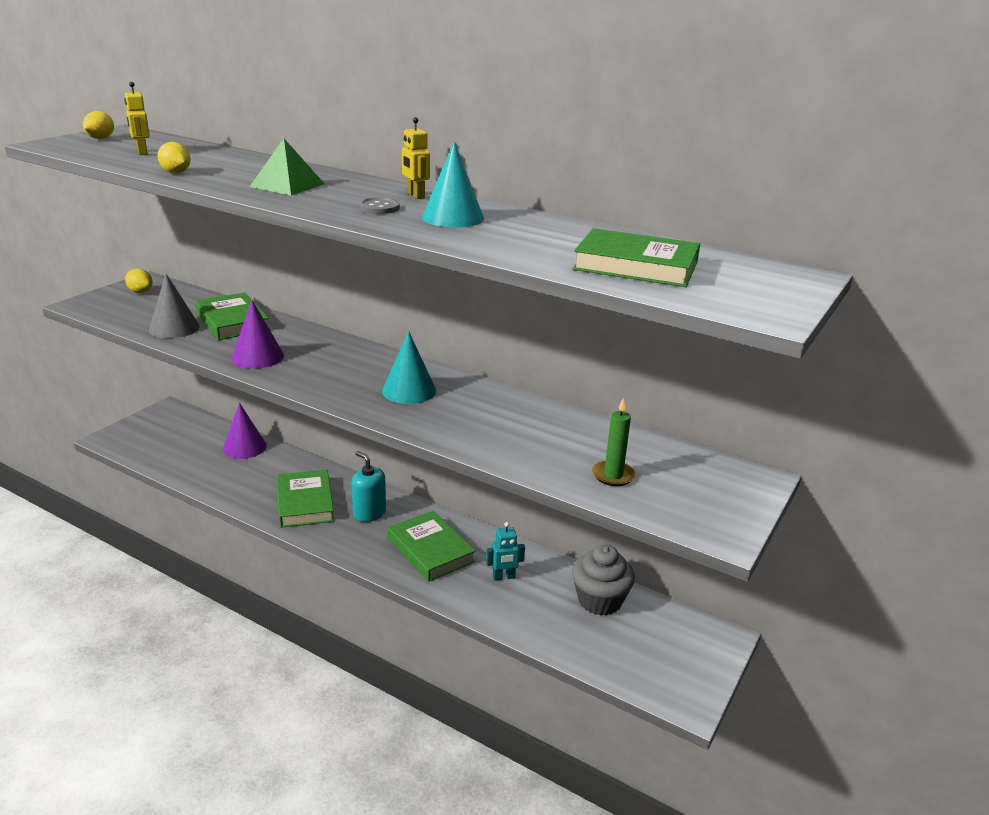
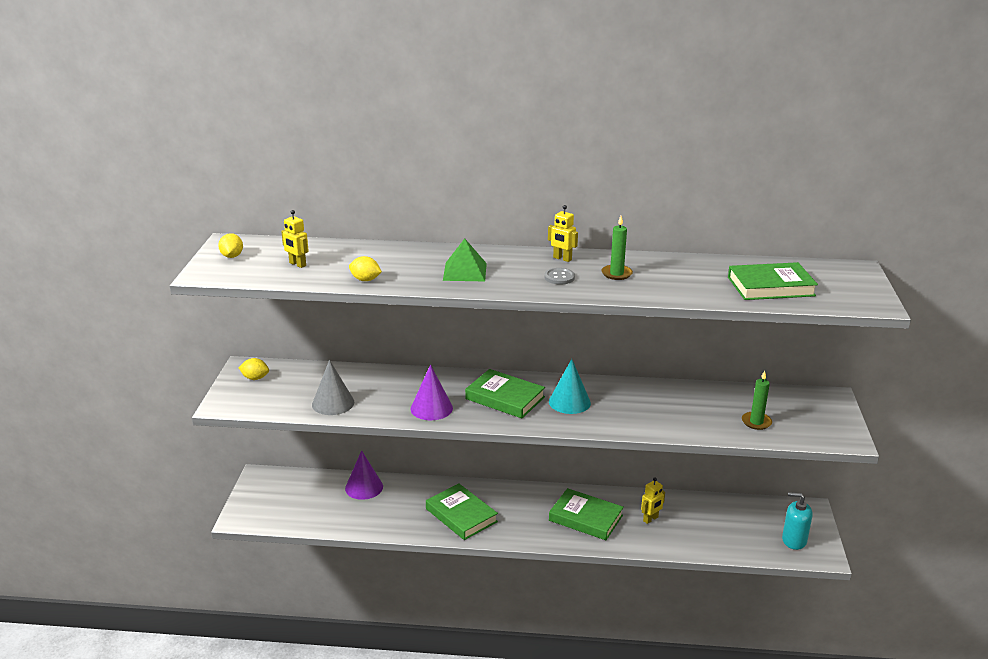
camera: 25 degrees left, 0 degrees up
green book [195,292,270,340] -> green book moved to [465,369,545,418]
turquoise soap dispenser [351,451,386,522] -> turquoise soap dispenser moved to [782,492,813,550]
turquoise cone [422,141,484,227] -> green candle [601,216,633,280]
turquoise robot [486,522,525,581] -> yellow robot [641,477,665,524]
grey cupcake [572,544,635,616] -> none

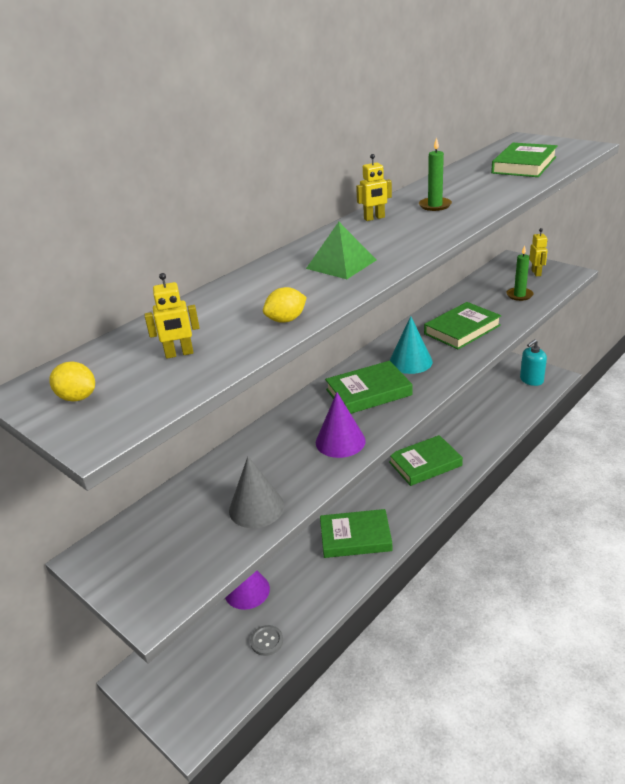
camera: 50 degrees left, 5 degrees up
yellow lemon [239,358,269,380] -> none
grey button [544,268,575,285] -> grey button moved to [250,625,283,656]
yellow robot [641,477,665,524] -> yellow robot moved to [529,228,548,276]
none -> green book [424,302,501,349]

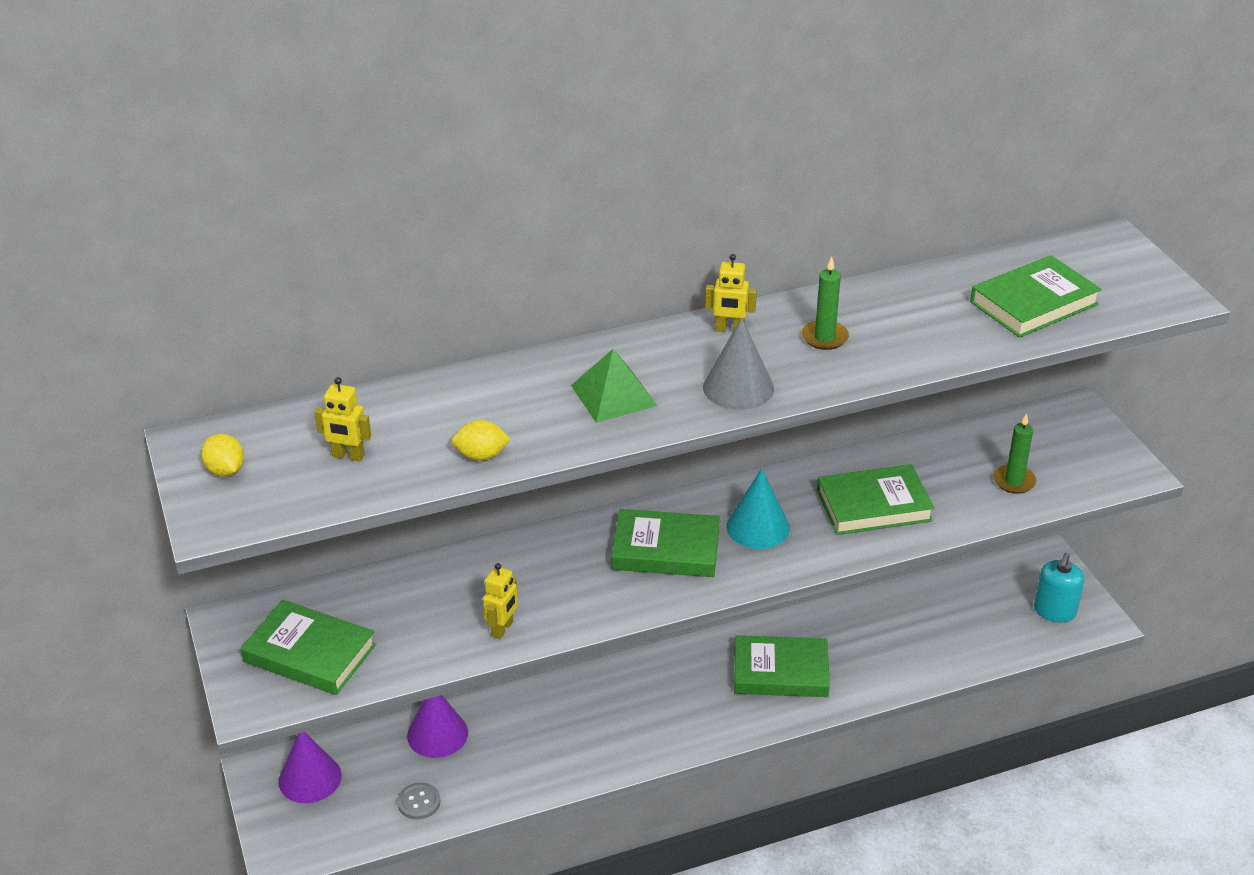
camera: 25 degrees right, 5 degrees up
grey cone [229,457,284,528] -> grey cone moved to [703,317,774,410]
purple cone [316,392,366,458] -> purple cone moved to [279,732,342,803]
green book [320,509,393,558] -> green book moved to [241,600,376,695]
turquoise soap dispenser [520,339,547,386] -> turquoise soap dispenser turned 60 degrees counterclockwise [1034,553,1084,623]
yellow robot [529,228,548,276] -> yellow robot moved to [483,563,518,639]

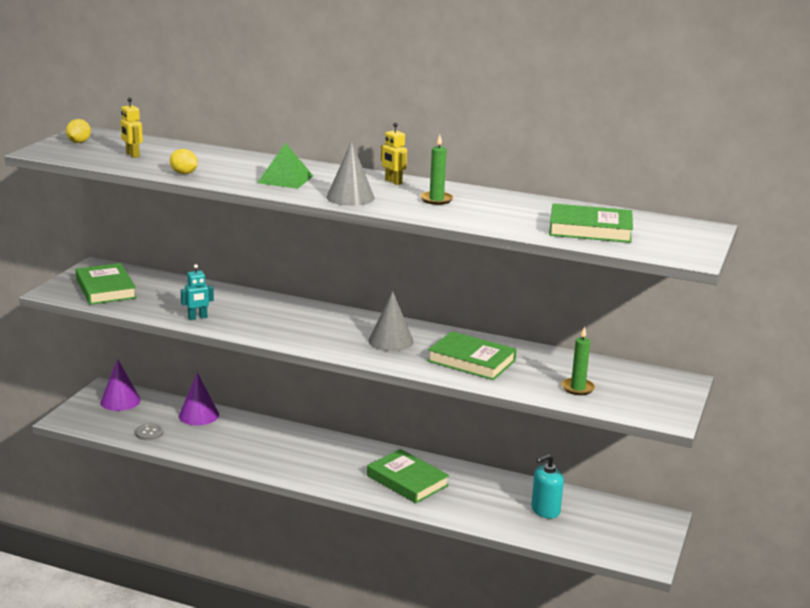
camera: 40 degrees right, 15 degrees down
yellow robot [483,563,518,639] -> turquoise robot [181,264,214,320]
green book [611,509,720,577] -> none
turquoise cone [726,468,790,549] -> grey cone [368,291,414,351]
turquoise soap dispenser [1034,553,1084,623] -> turquoise soap dispenser moved to [531,455,564,519]

